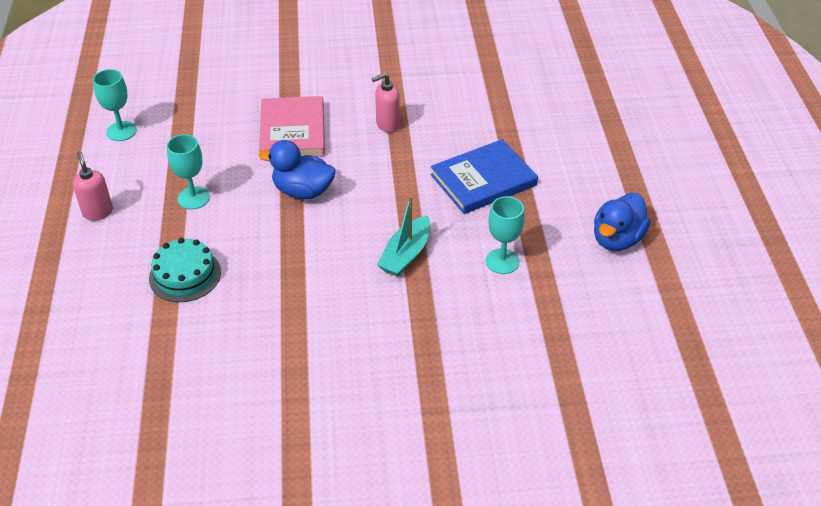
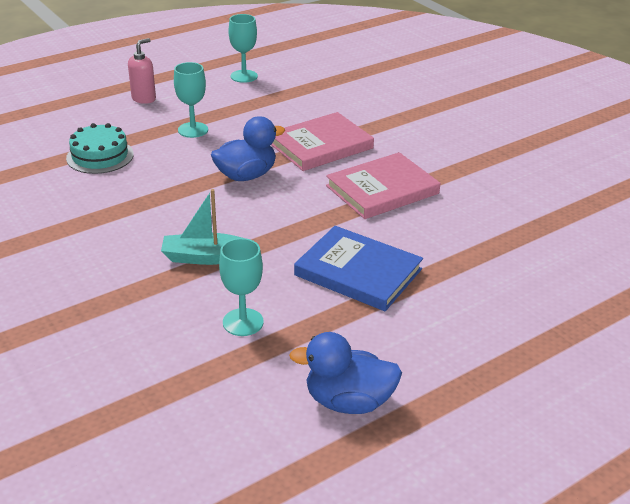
camera: 60 degrees right, 10 degrees down
blue duck [259,140,335,199] -> blue duck turned 75 degrees clockwise [211,116,285,181]
pink soap dispenser [372,73,400,132] -> pink book [326,152,441,219]

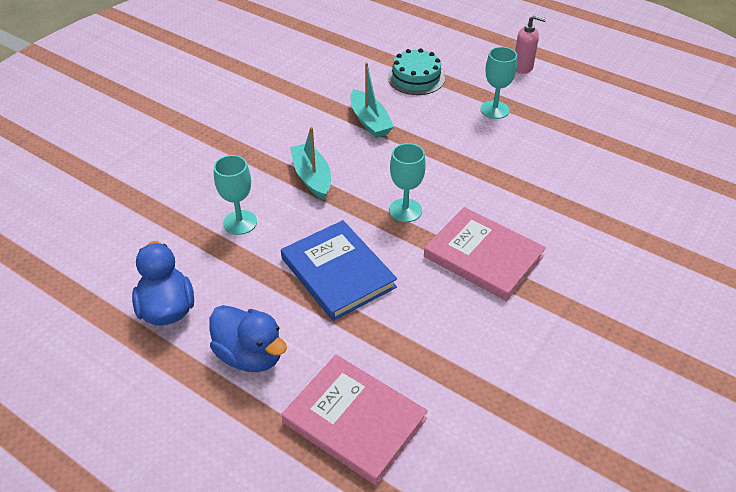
camera: 70 degrees right, 10 degrees up
blue duck [211,116,285,181] -> blue duck moved to [209,305,287,372]
turquoise goblet [229,14,258,83] -> turquoise goblet moved to [389,143,426,222]
pink book [271,112,374,171] -> pink book moved to [282,355,428,485]
blue book [294,226,423,311] -> blue book turned 45 degrees counterclockwise [281,220,397,321]
none -> turquoise boat [350,62,394,138]

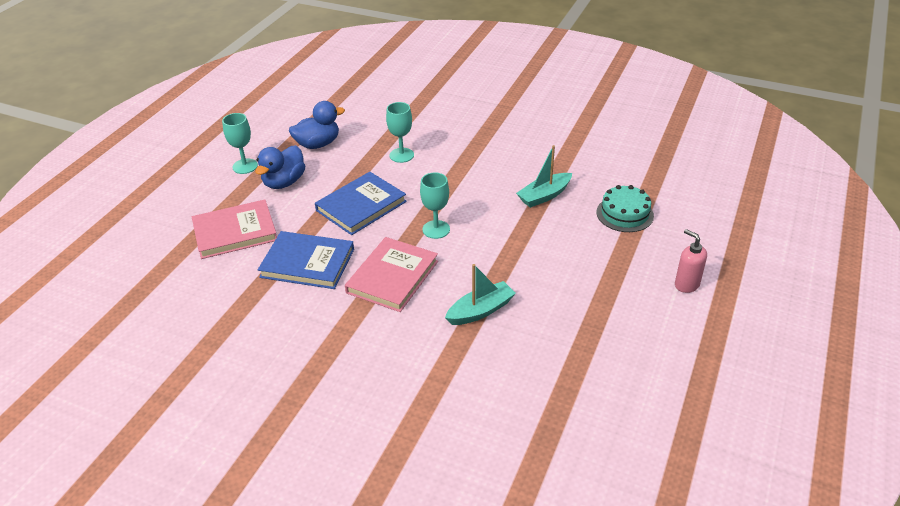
camera: 80 degrees right, 5 degrees down
pink book [282,355,428,485] -> pink book turned 45 degrees clockwise [192,199,277,259]
turquoise boat [290,127,331,200] -> turquoise boat moved to [445,264,516,325]
turquoise goblet [480,47,517,119] -> turquoise goblet moved to [222,113,258,174]
pink soap dispenser [515,15,546,74] -> pink soap dispenser turned 135 degrees clockwise [675,229,707,293]
none -> blue book [258,231,354,289]

